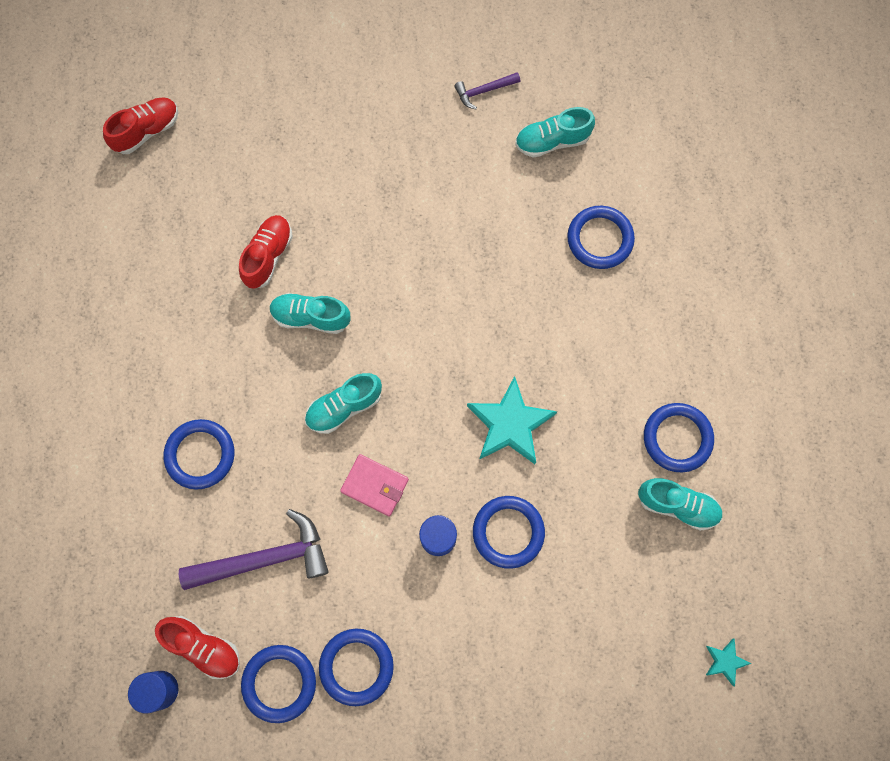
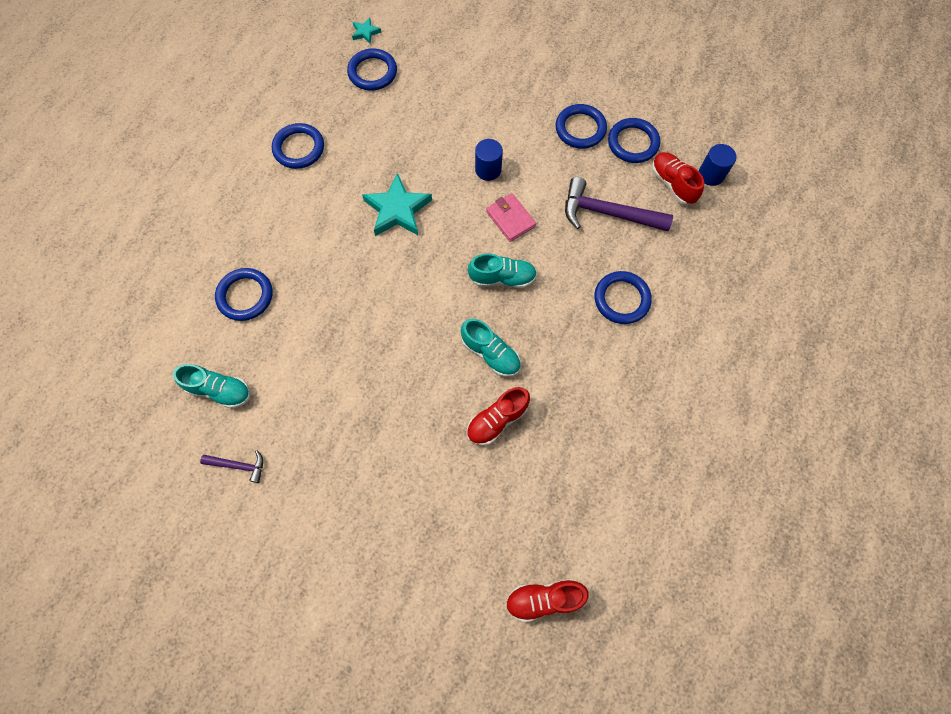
camera: 150 degrees left, 5 degrees down
blue ring [473,496,545,569] -> blue ring moved to [347,48,397,91]
turquoise shoe [638,478,722,531] -> none

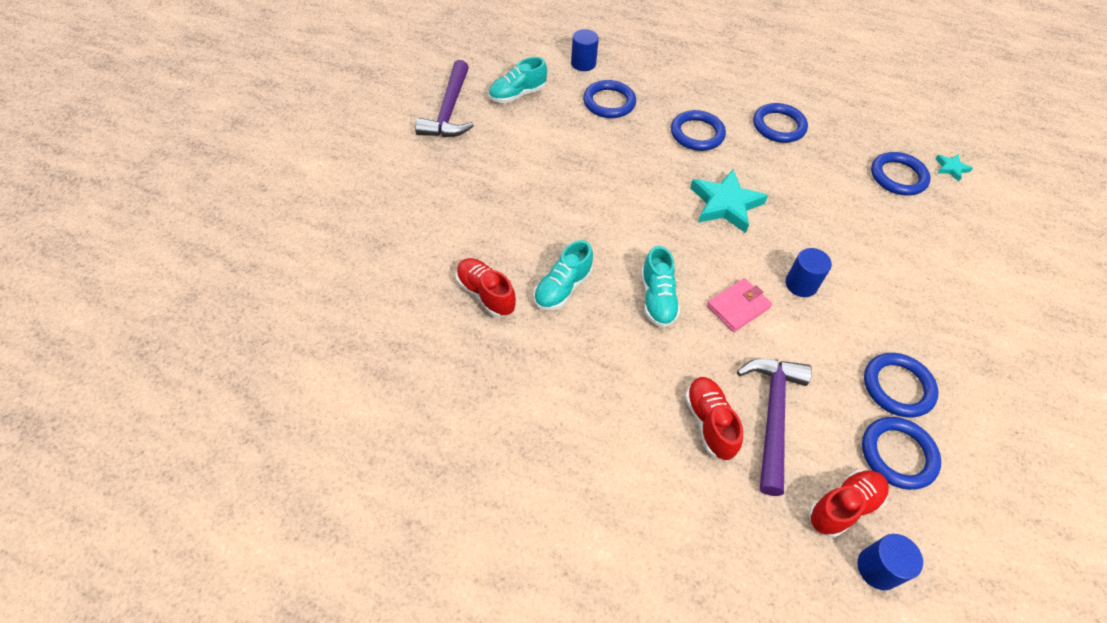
camera: 85 degrees right, 15 degrees down
turquoise shoe [173,364,250,408] -> turquoise shoe turned 45 degrees clockwise [488,57,547,103]
purple hammer [200,450,263,483] -> purple hammer [415,60,474,137], size x1.97
red shoe [505,579,589,622] -> red shoe moved to [685,377,743,461]
blue ring [594,271,652,324] -> blue ring moved to [671,110,726,151]
none -> blue cylinder [571,29,599,71]

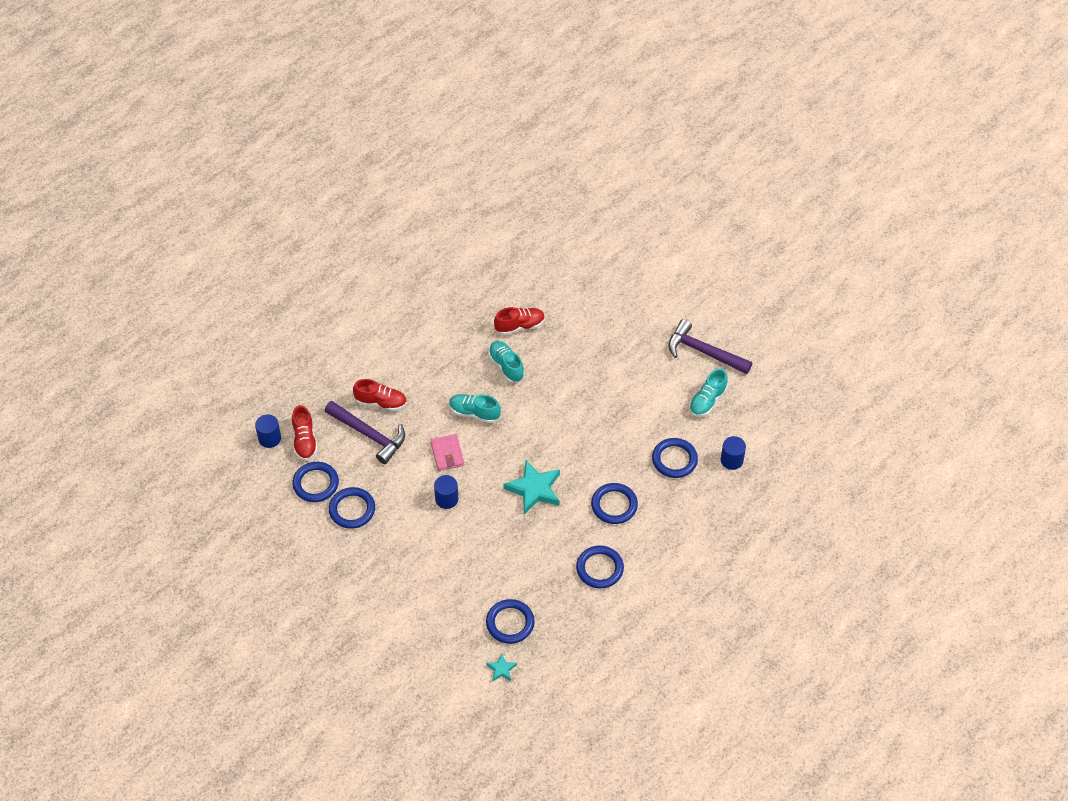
camera: 115 degrees right, 0 degrees up
turquoise shoe [488,57,547,103] -> turquoise shoe turned 135 degrees counterclockwise [689,369,728,417]

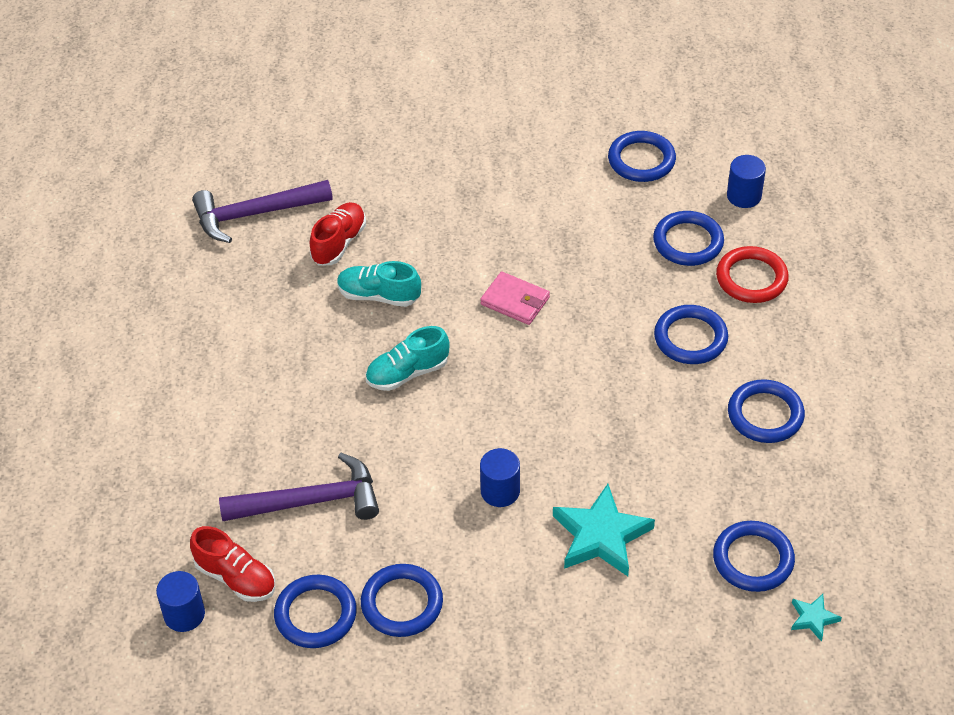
camera: 45 degrees left, 5 degrees down
red shoe [353,379,407,411] -> none
pink wallet [430,434,464,471] -> pink wallet moved to [480,272,550,325]
turquoise star [503,460,560,514] -> turquoise star moved to [553,484,655,576]
purple hammer [668,319,752,374] -> purple hammer moved to [192,180,333,243]
turquoise shoe [689,369,728,417] -> blue ring [608,131,676,182]
none -> red ring [716,246,789,303]

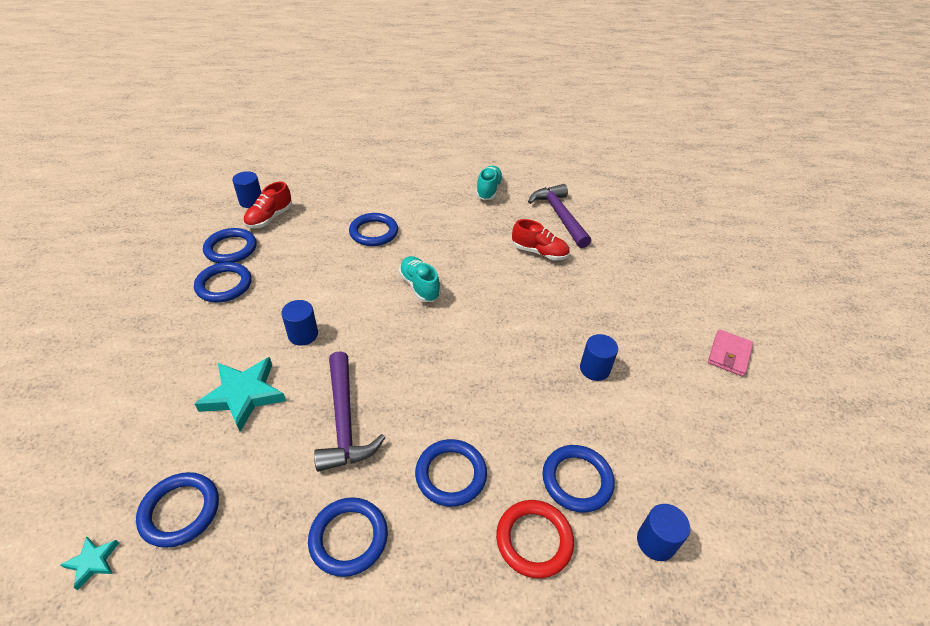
camera: 85 degrees right, 5 degrees down
purple hammer [219,453,379,521] -> purple hammer moved to [314,351,385,472]
turquoise shoe [337,261,421,307] -> turquoise shoe moved to [476,166,503,200]
pink wallet [480,272,550,325] -> pink wallet moved to [708,329,753,376]
blue ring [608,131,676,182] -> blue ring moved to [349,213,398,246]
none -> blue cylinder [580,334,618,381]

